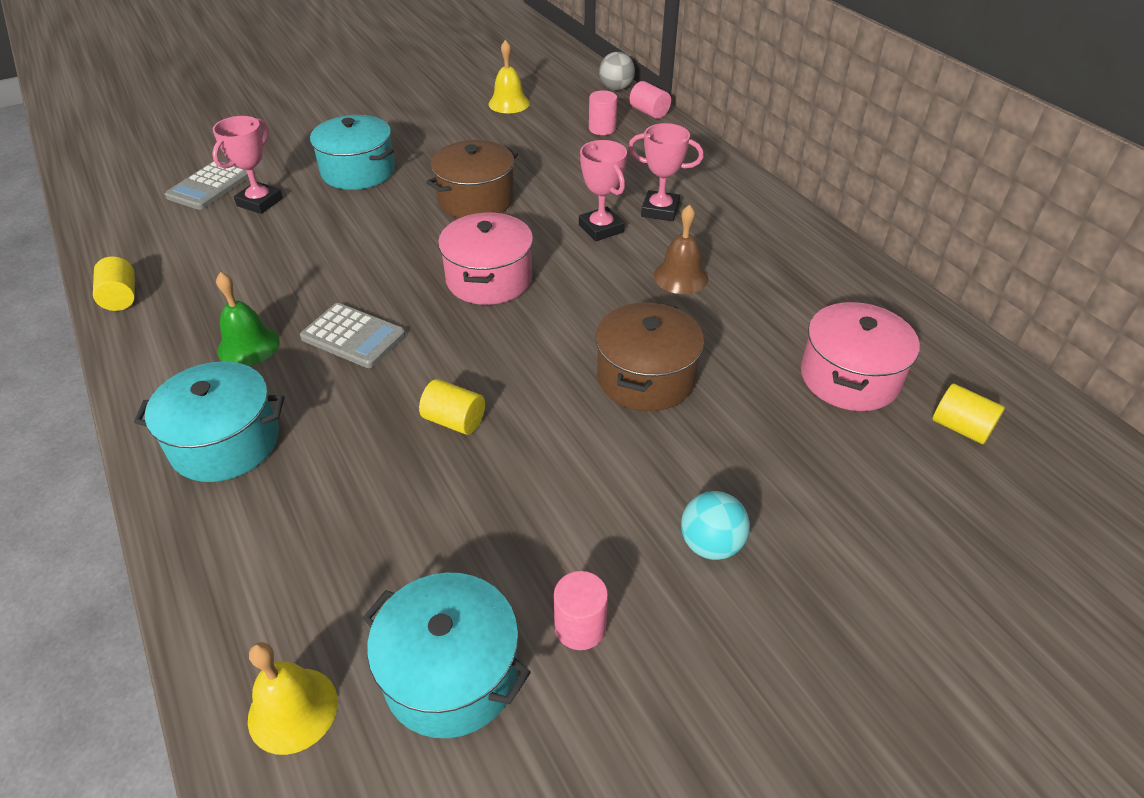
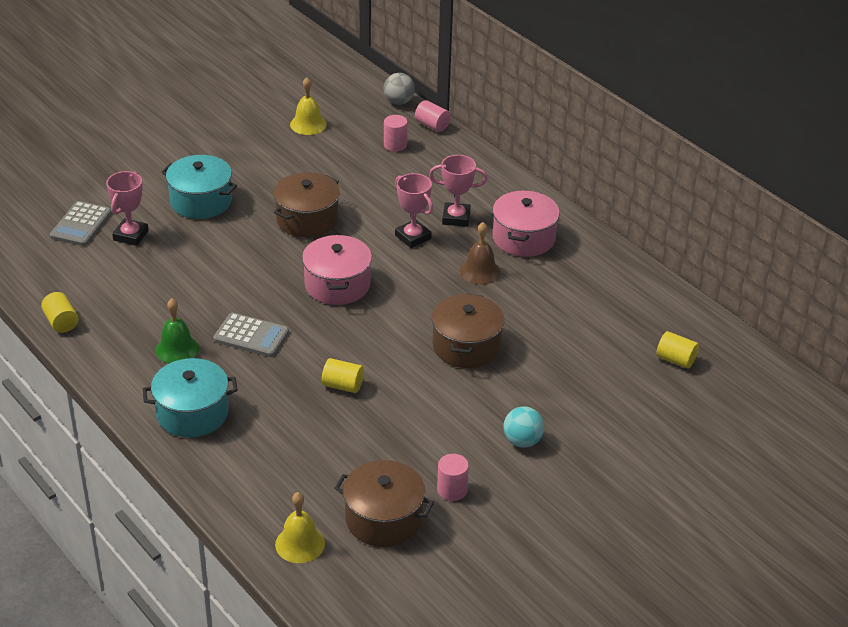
camera: 10 degrees left, 5 degrees down
turquoise pot [363,573,531,738] -> brown pot [335,460,434,547]
pink pot [801,302,920,411] -> pink pot moved to [493,191,560,257]

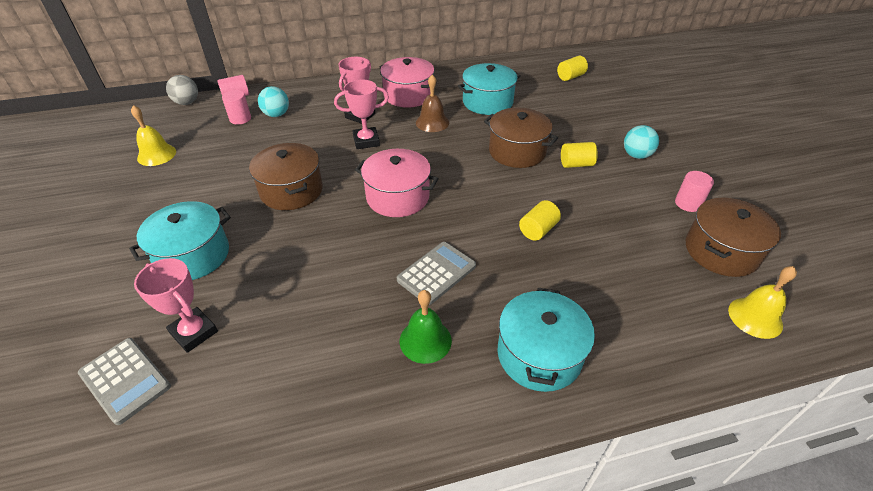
camera: 65 degrees left, 5 degrees up
yellow cylinder [41,292,79,333] -> yellow cylinder moved to [561,142,598,168]
none -> turquoise ball [258,86,289,117]
none -> turquoise pot [458,63,521,115]

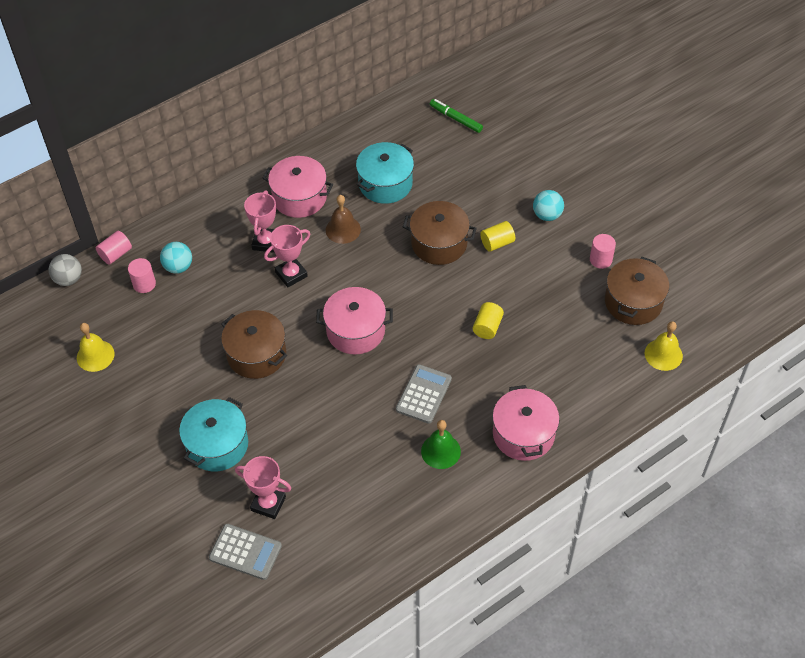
camera: 20 degrees left, 10 degrees up
turquoise pot [498,288,595,392] -> pink pot [492,385,560,461]
yellow cylinder [557,56,588,81] -> green marker [430,99,483,133]

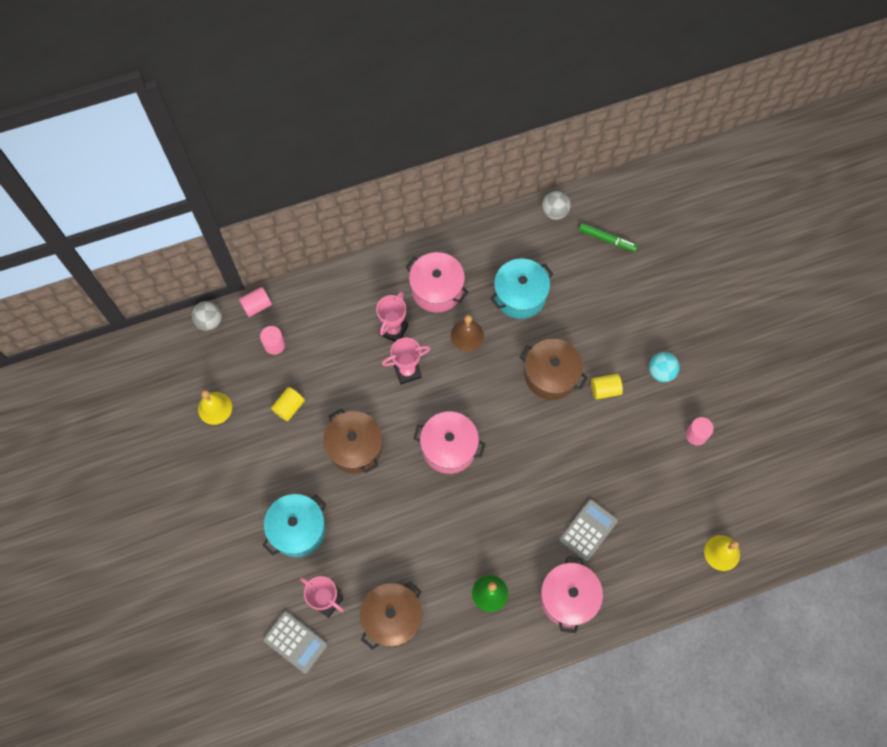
camera: 15 degrees right, 15 degrees up
turquoise ball [160,242,192,274] -> none
grey calculator [396,364,452,424] -> grey calculator moved to [559,499,618,561]
green marker [430,99,483,133] -> green marker turned 150 degrees clockwise [579,223,638,252]
yellow cylinder [473,302,504,339] -> yellow cylinder moved to [271,387,305,421]
brown pot [605,257,669,325] -> brown pot moved to [360,582,422,650]
none -> grey ball [542,191,571,220]

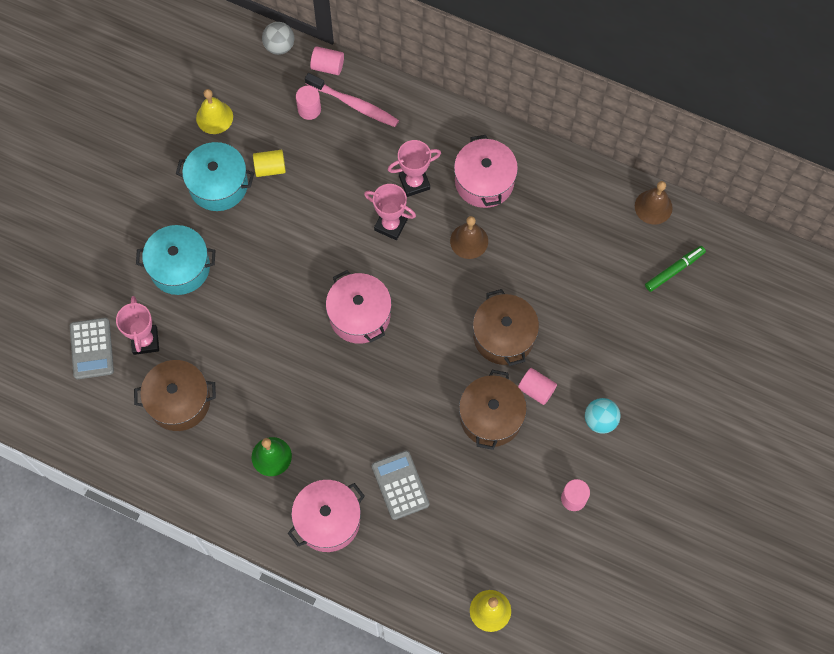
camera: 45 degrees right, 0 degrees up
brown pot [323,409,382,473] -> brown pot moved to [459,370,527,450]
turquoise pot [490,258,553,319] -> turquoise pot moved to [176,142,254,211]
grey ball [542,191,571,220] -> brown bell [635,181,673,225]
grey calculator [559,499,618,561] -> grey calculator turned 105 degrees counterclockwise [372,451,429,520]
green marker [579,223,638,252] -> green marker turned 105 degrees counterclockwise [645,246,706,292]
yellow cylinder [591,374,623,399] -> pink cylinder [518,368,557,405]
none -> pink toothbrush [305,73,399,127]

